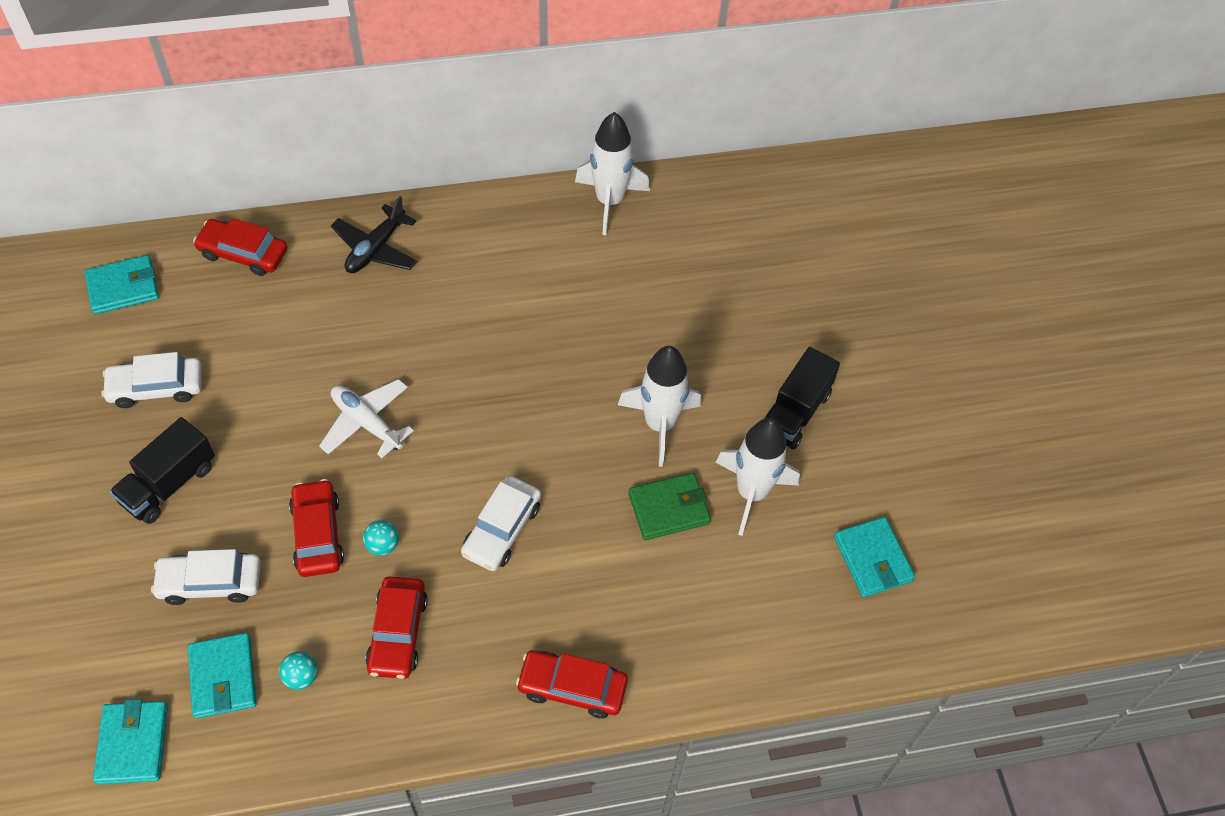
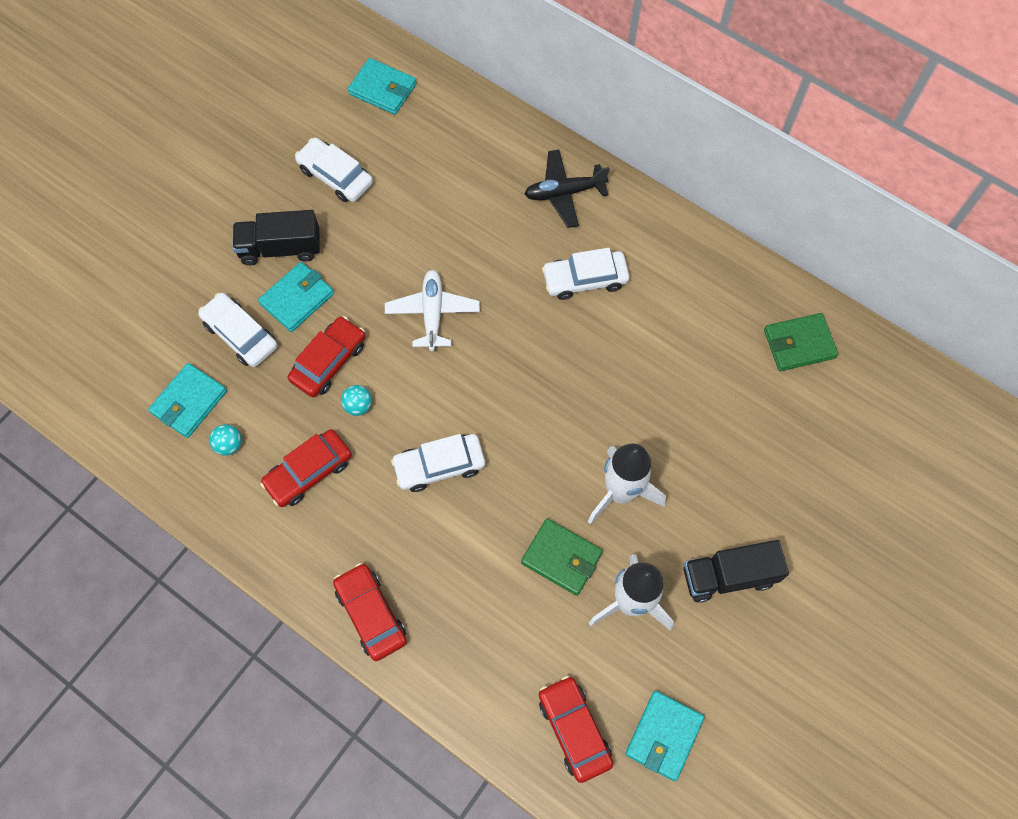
camera: 50 degrees right, 10 degrees up
turquoise wallet [93,699,168,784] -> turquoise wallet moved to [258,262,334,332]
red car [193,218,287,276] -> red car moved to [539,676,613,783]
white rocket [575,112,650,235] -> none
none -> white car [542,248,630,300]
none -> green wallet [764,313,838,371]

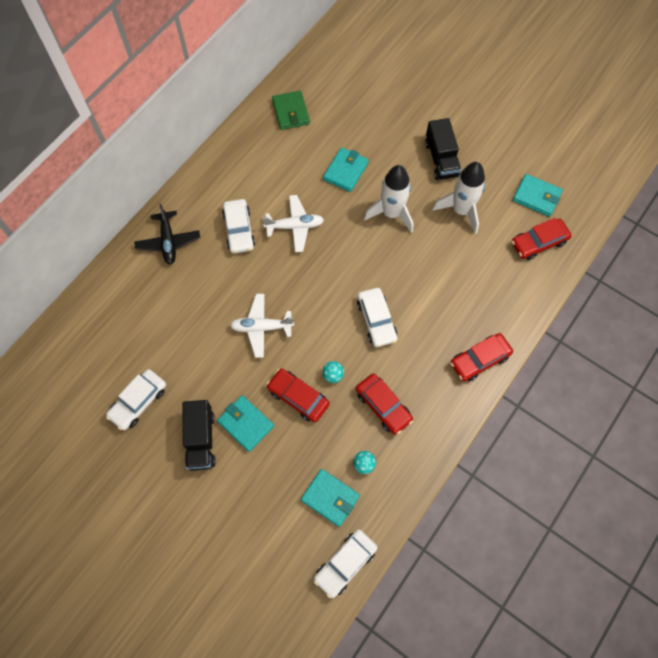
camera: 90 degrees left, 0 degrees up
white car [198,293,278,367] -> white car moved to [314,529,377,598]
turquoise wallet [348,58,416,115] -> turquoise wallet moved to [323,147,369,192]
green wallet [521,518,603,596] -> none
none -> white plane [262,195,324,252]

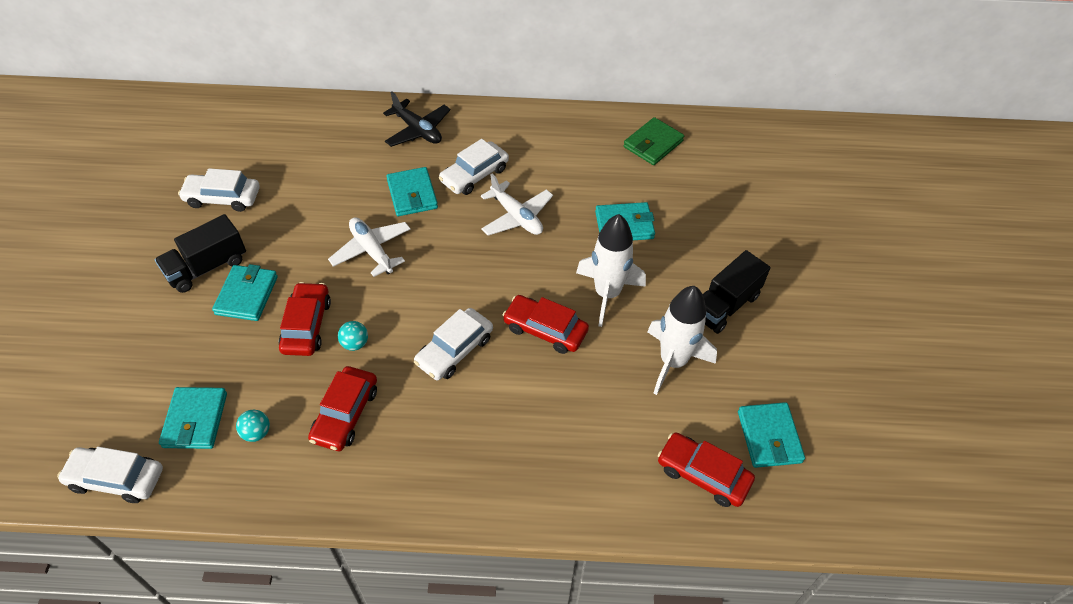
camera: 55 degrees right, 15 degrees down
black plane [134,203,200,264] -> black plane turned 90 degrees counterclockwise [383,91,451,147]
red car [450,333,513,381] -> red car moved to [503,295,589,354]
none -> turquoise wallet [386,167,438,216]

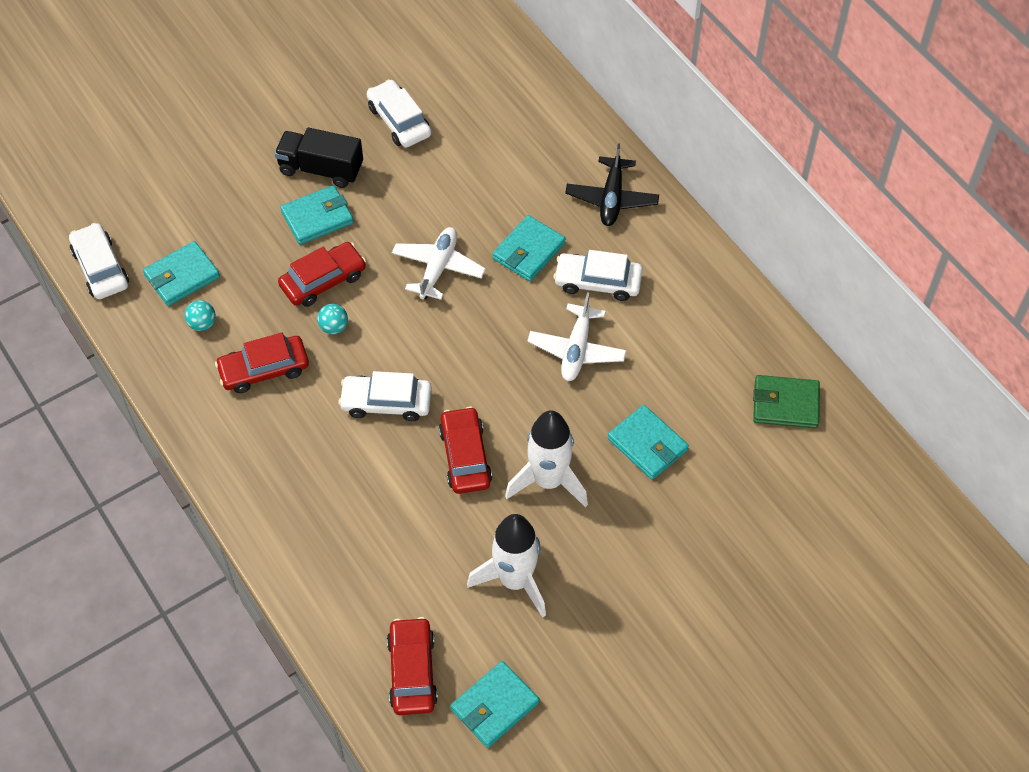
camera: 55 degrees right, 5 degrees up
black truck [703,250,770,334] -> none

